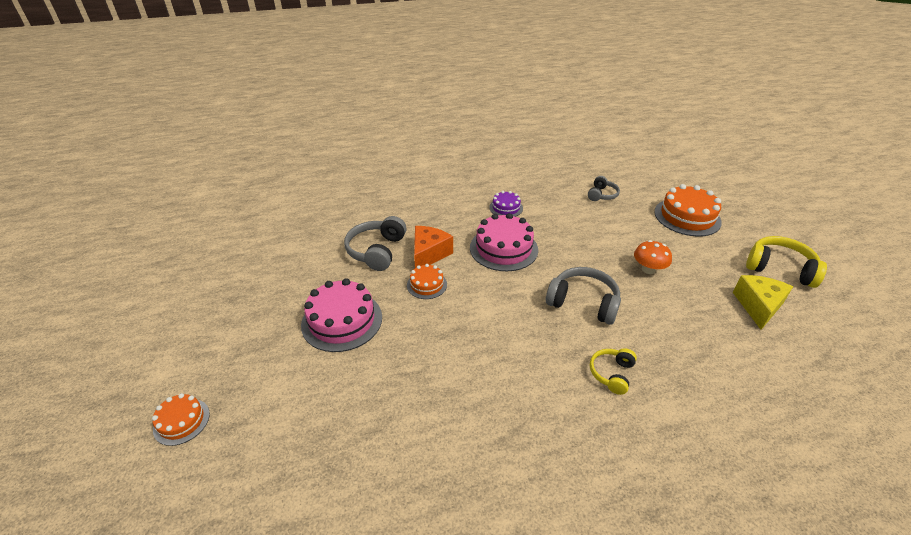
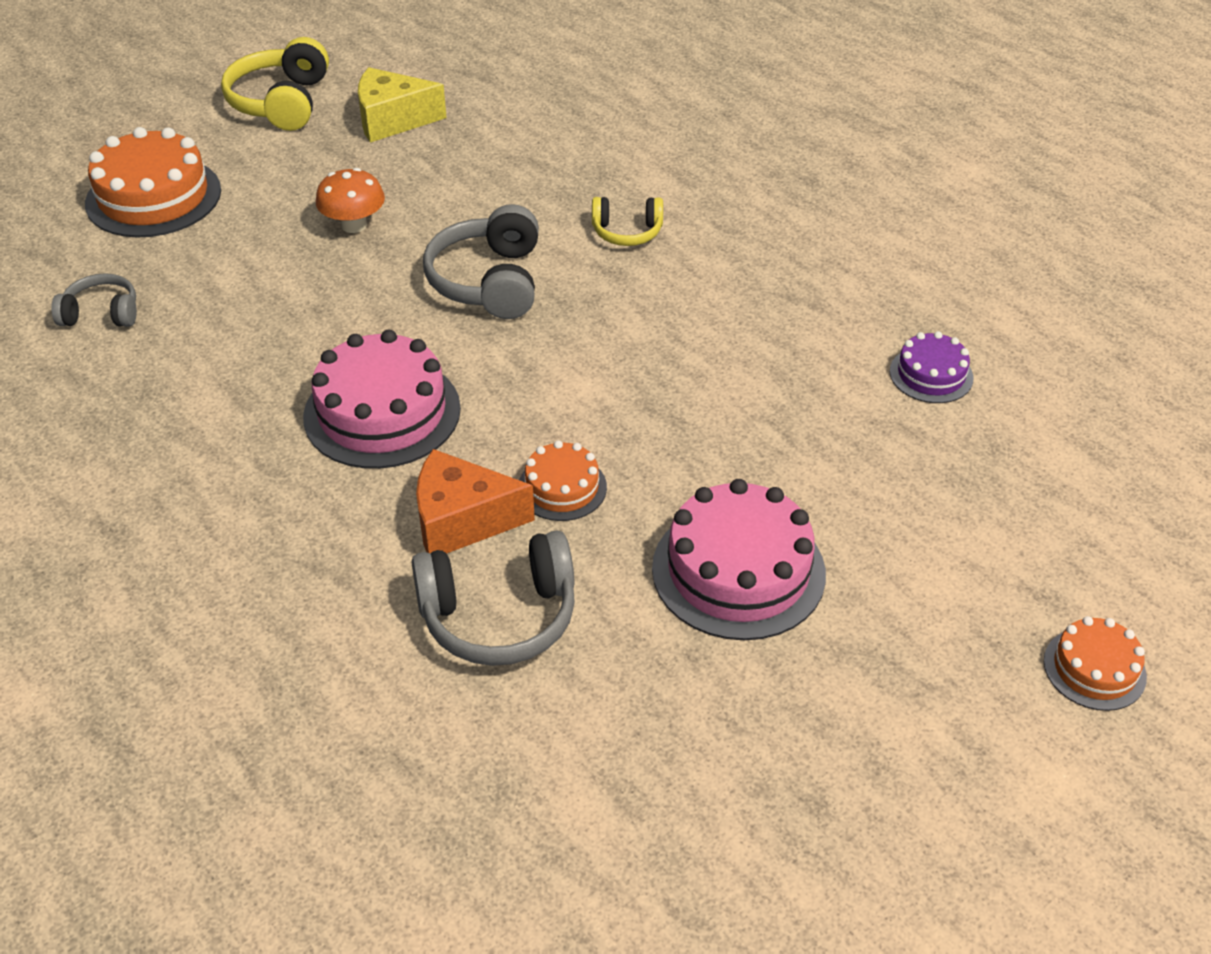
camera: 115 degrees left, 5 degrees up
purple cake [489,191,523,217] -> purple cake moved to [890,331,973,403]

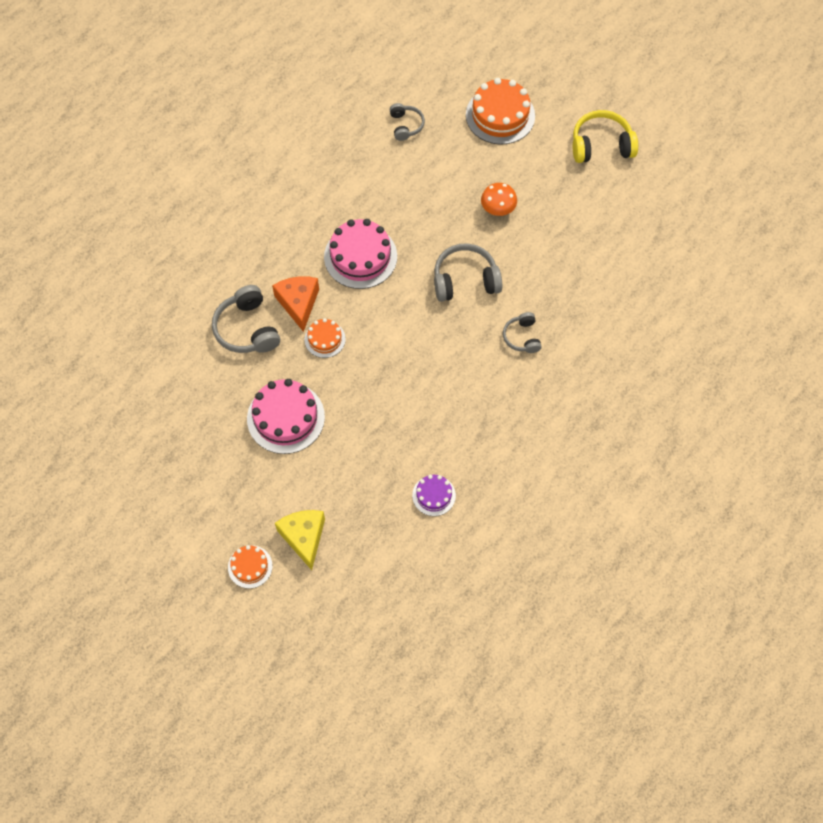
camera: 80 degrees right, 20 degrees up
yellow cheese [358,67,447,143] -> yellow cheese moved to [275,510,325,570]
yellow headphones [592,197,663,246] -> grey headphones [503,312,542,353]

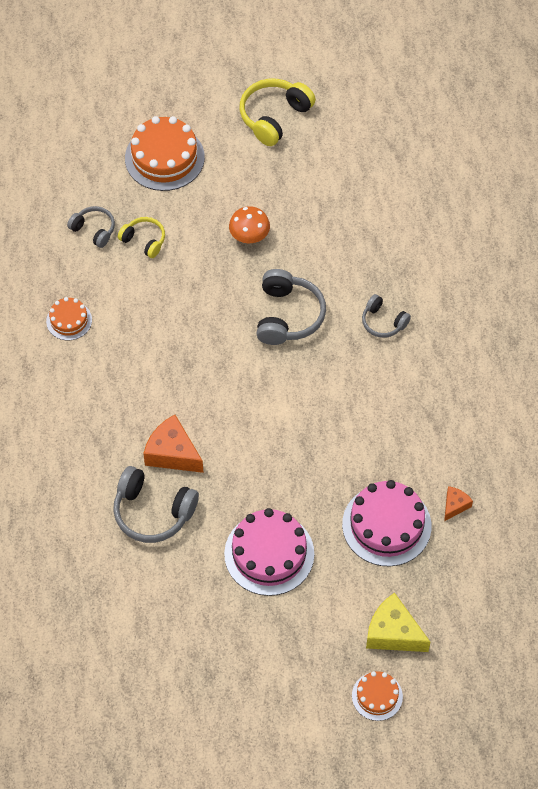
camera: 45 degrees left, 5 degrees down
orange cake [305,318,346,358] -> orange cake moved to [46,297,92,340]
pink cake [324,219,397,289] -> pink cake moved to [342,480,431,567]
purple cake [412,475,456,516] -> orange cheese [444,486,473,521]
grey headphones [434,244,502,302] -> grey headphones turned 150 degrees clockwise [256,269,326,345]
none -> yellow headphones [118,217,165,258]

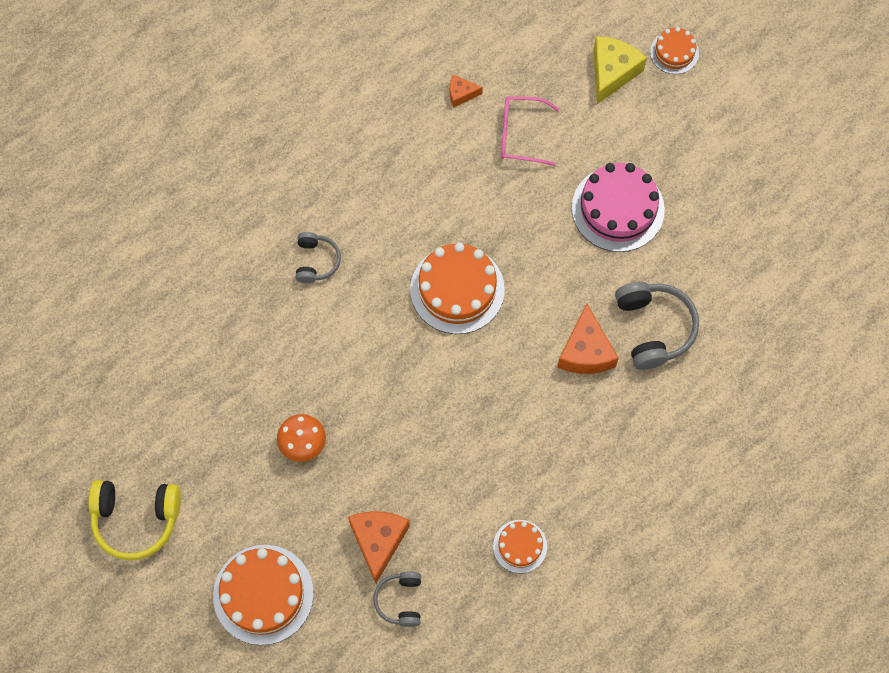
camera: 125 degrees left, 10 degrees up
yellow headphones [118,217,165,258] -> orange cheese [348,511,410,583]
grey headphones [256,269,326,345] -> none
pink cake [342,480,431,567] -> pink glasses [501,96,559,166]
yellow cheese [366,593,430,652] -> yellow cheese turned 150 degrees counterclockwise [594,36,647,104]
none -> orange cake [410,242,505,334]

